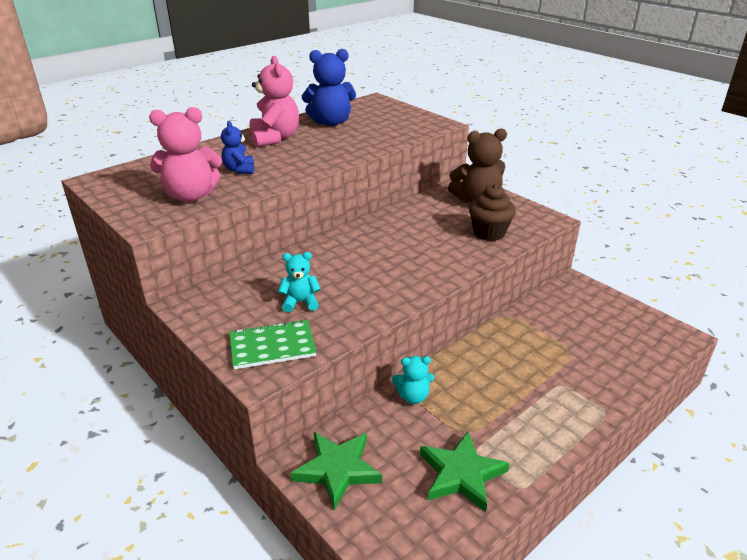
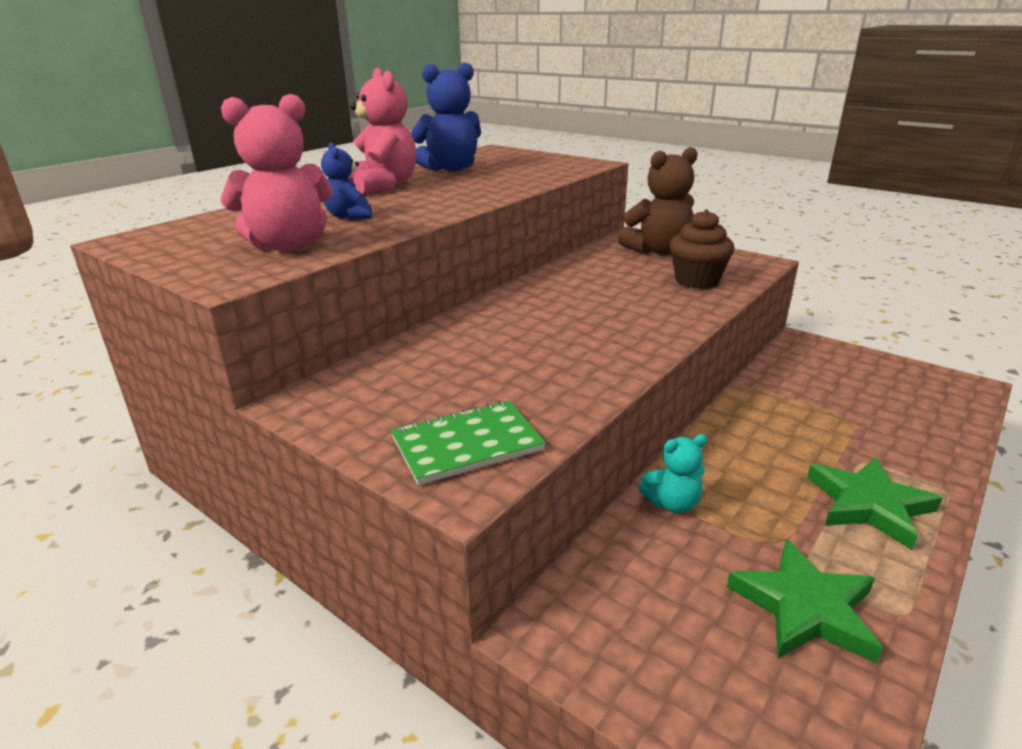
camera: 10 degrees left, 5 degrees down
turquoise teddy bear [278,252,321,313] -> none
green star [291,432,382,510] -> green star moved to [807,457,942,550]

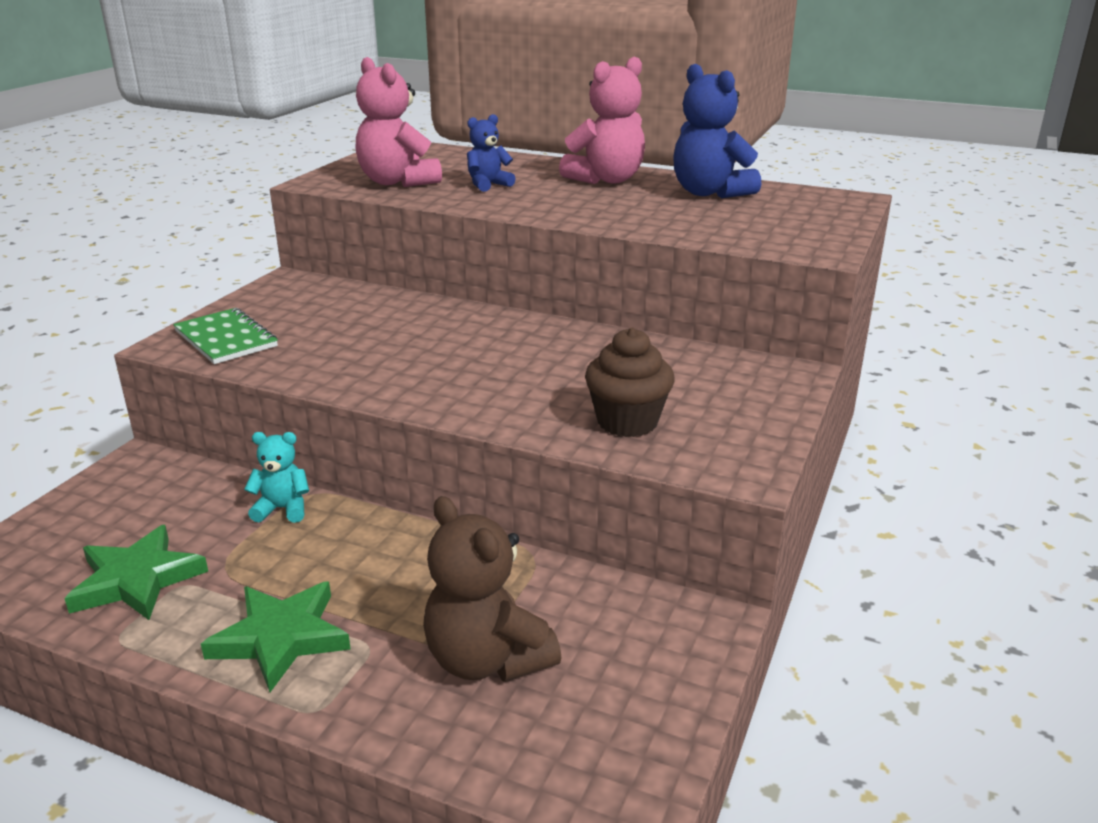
camera: 75 degrees right, 0 degrees up
brown teddy bear [618,147,698,255] -> brown teddy bear moved to [423,496,562,682]
turquoise teddy bear [638,434,707,513] -> turquoise teddy bear turned 120 degrees clockwise [244,432,309,523]

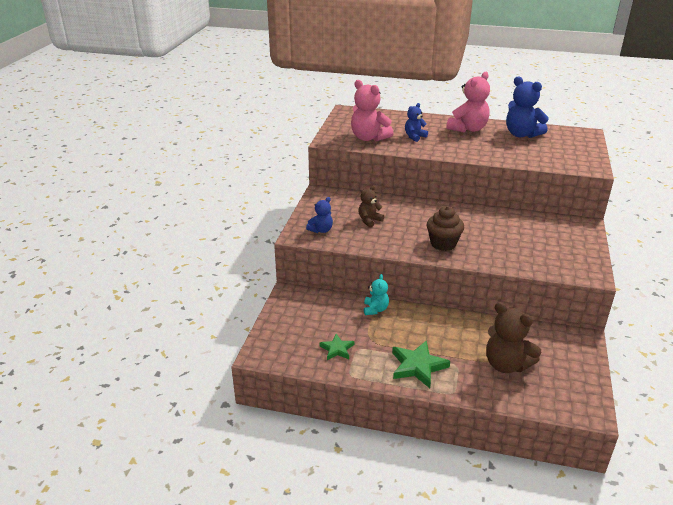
camera: 10 degrees left, 5 degrees up
green star [64,525,208,620] -> green star [319,334,355,360], size x0.61
green notebook [173,308,278,364] -> blue teddy bear [306,197,333,233]
turquoise teddy bear [244,432,309,523] -> turquoise teddy bear turned 105 degrees clockwise [364,274,389,315]
brown cupcake [585,328,675,437] -> brown cupcake moved to [427,206,464,251]
none -> brown teddy bear [359,185,384,228]

